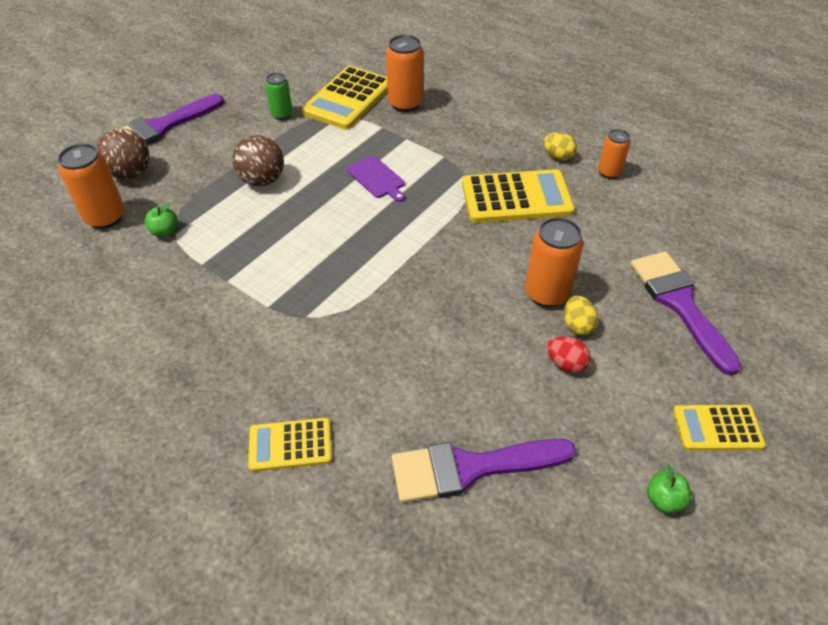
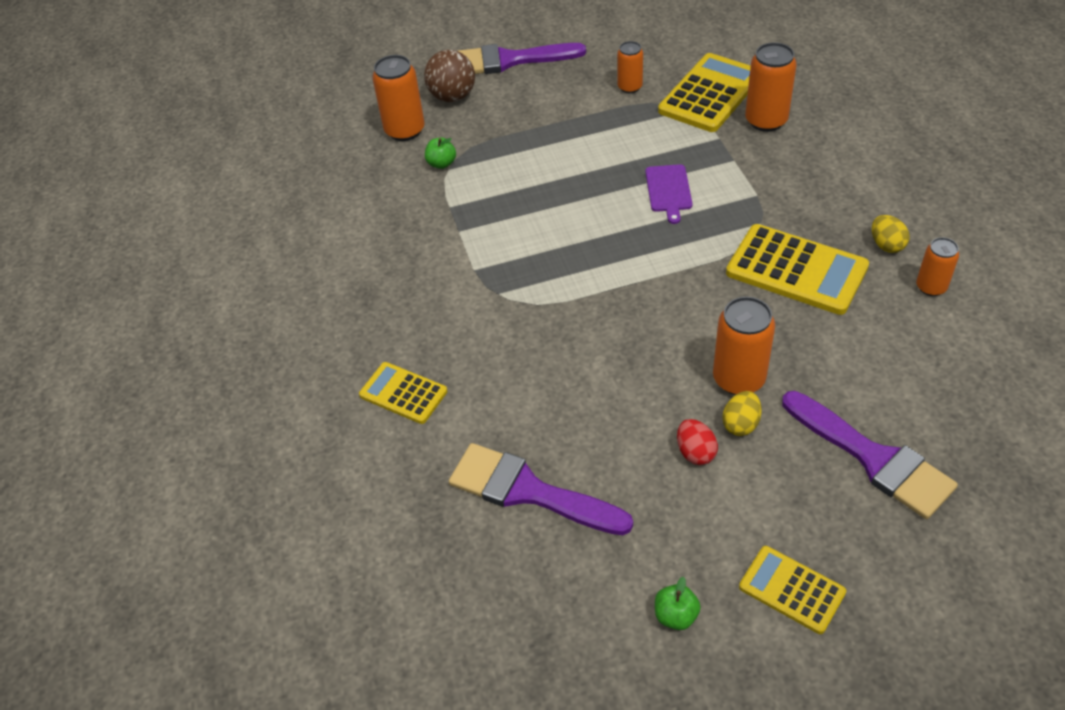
camera: 40 degrees right, 0 degrees up
brown ball [232,135,284,187] -> none
green can [265,73,292,120] -> orange can [617,41,643,93]
yellow calculator [302,66,387,129] -> yellow calculator turned 150 degrees clockwise [658,53,751,132]
purple brush [630,252,741,376] -> purple brush turned 120 degrees clockwise [782,391,958,519]

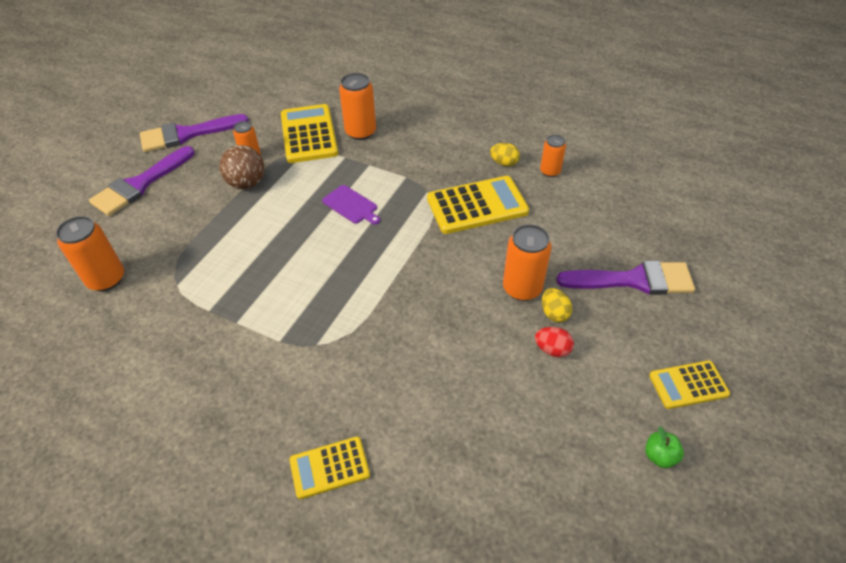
camera: 50 degrees left, 0 degrees up
brown ball [424,50,475,102] -> brown ball moved to [220,145,265,189]
green apple [425,138,456,169] -> none
purple brush [449,443,633,535] -> purple brush moved to [140,114,249,152]

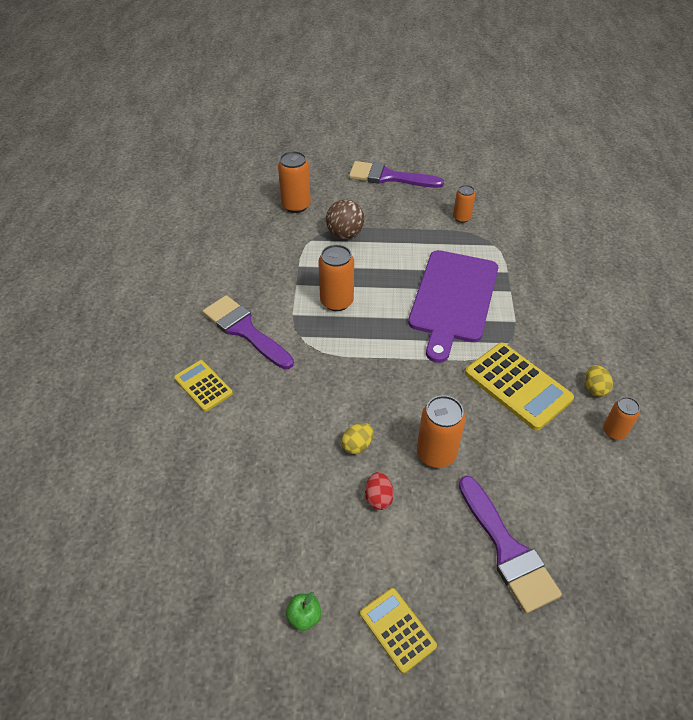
camera: 65 degrees right, 0 degrees up
purple brush [140,114,249,152] -> purple brush moved to [203,295,294,370]
brown ball [220,145,265,189] -> brown ball moved to [326,200,364,239]
yellow calculator [281,104,338,163] -> none
purple cutting board [322,185,380,224] -> purple cutting board [408,250,498,363], size x2.38
orange can [339,73,376,140] -> orange can moved to [318,245,354,311]
yellow egg [542,288,572,322] -> yellow egg moved to [341,423,373,454]

